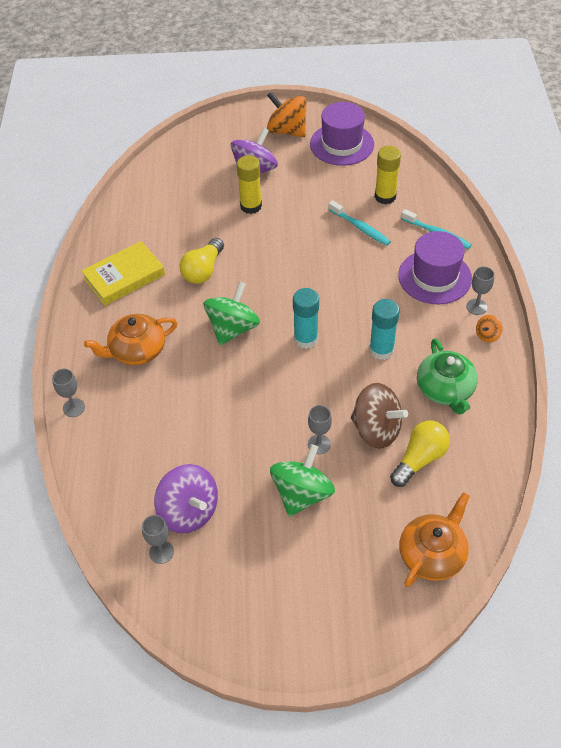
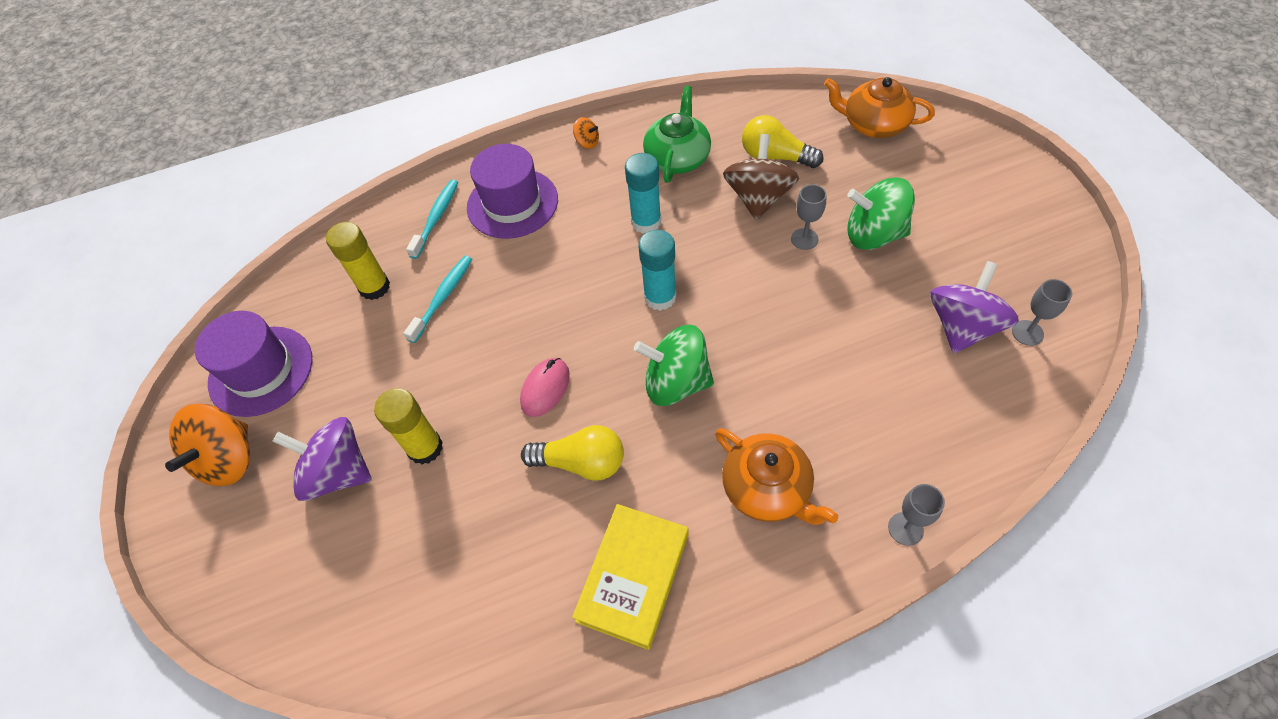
camera: 105 degrees left, 5 degrees up
yellow book [81,241,165,306] -> yellow book turned 75 degrees clockwise [572,504,689,650]
green teapot [417,338,478,415] -> green teapot turned 45 degrees counterclockwise [643,86,711,183]
grey goblet [466,267,494,315] -> none
none -> pink mouse [520,358,570,417]

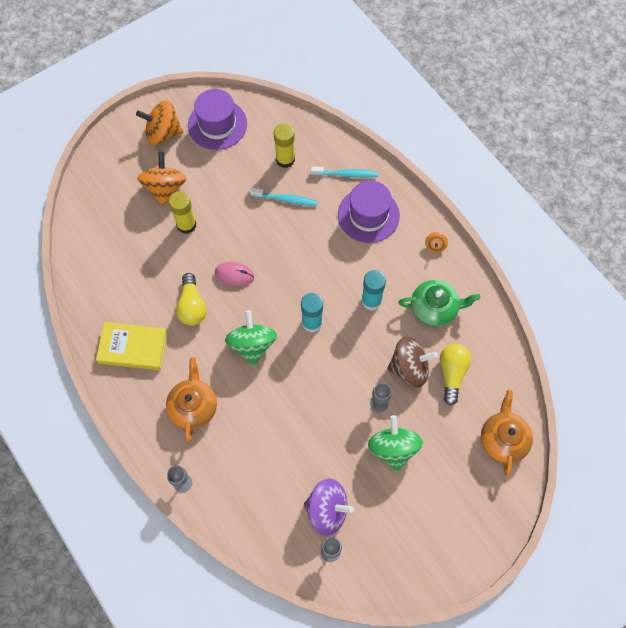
camera: 70 degrees right, 10 degrees up
purple spinning top [273,417,372,501] -> orange spinning top [137,152,186,206]
orange teapot [715,428,838,525] -> orange teapot turned 150 degrees clockwise [166,357,217,442]

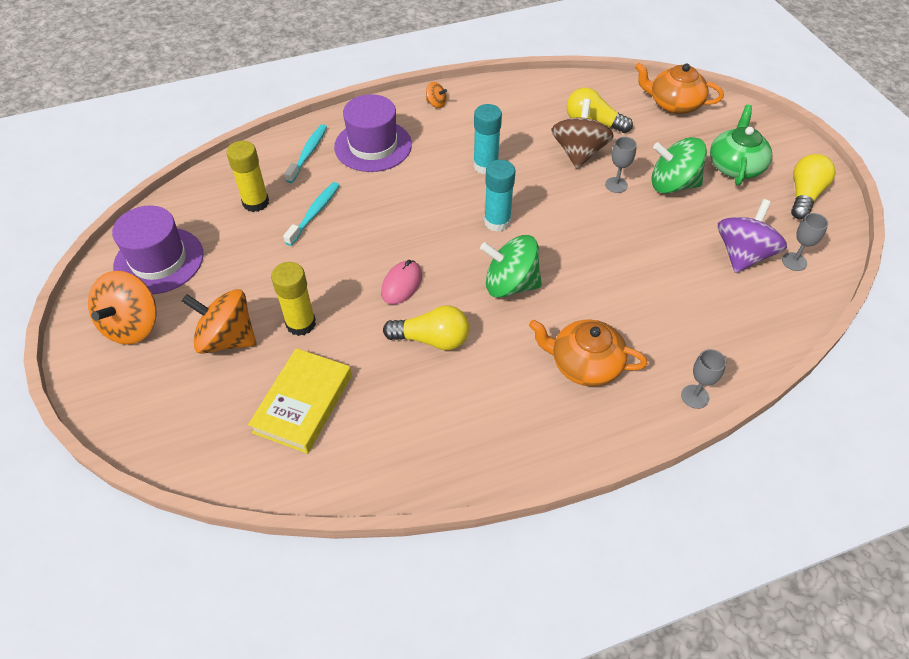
camera: 75 degrees left, 15 degrees down
yellow book [96,322,168,370] -> yellow book moved to [248,348,352,454]
green teapot [398,280,481,327] -> green teapot moved to [710,105,772,185]
none -> yellow light bulb [791,154,835,219]

